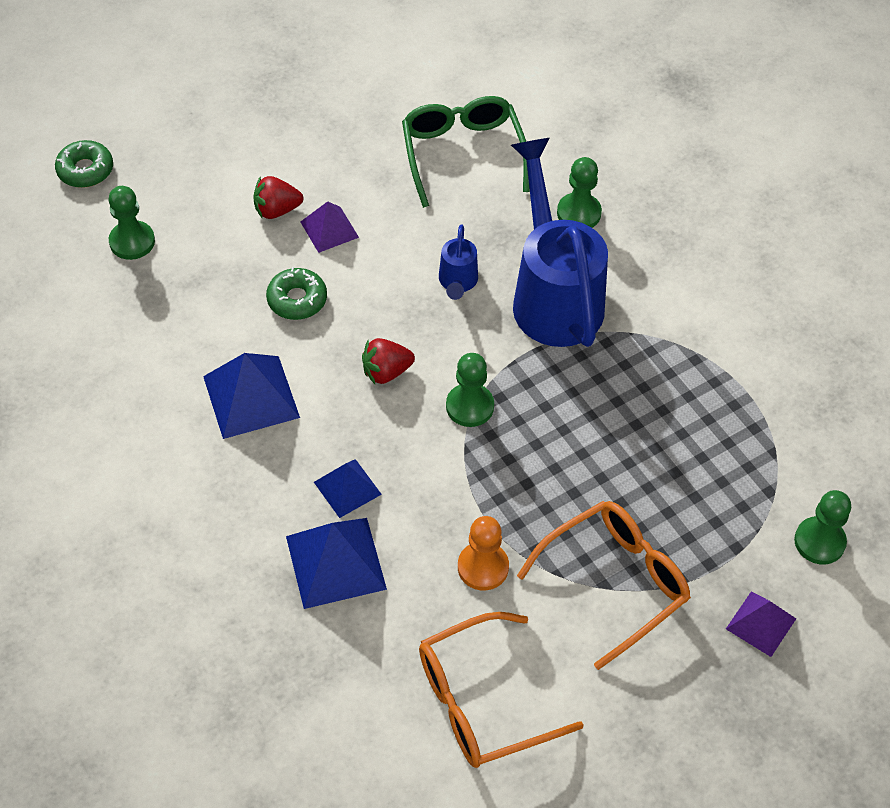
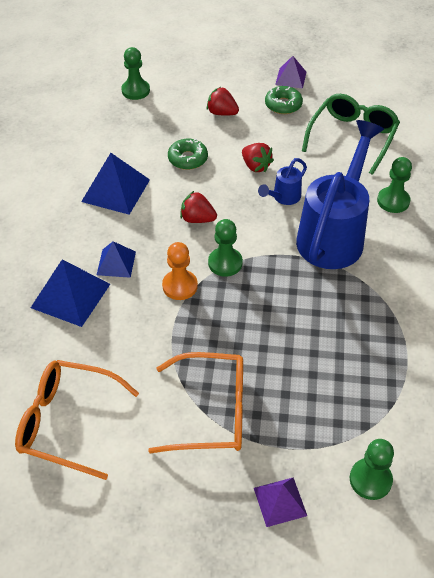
camera: 40 degrees right, 5 degrees down
green donut [55,140,113,188] -> green donut moved to [265,86,303,114]
purple pyramid [301,201,359,253] -> purple pyramid moved to [275,56,306,89]
orange pawn [458,516,509,591] -> orange pawn moved to [162,242,198,300]
none -> red strawberry [242,143,274,172]

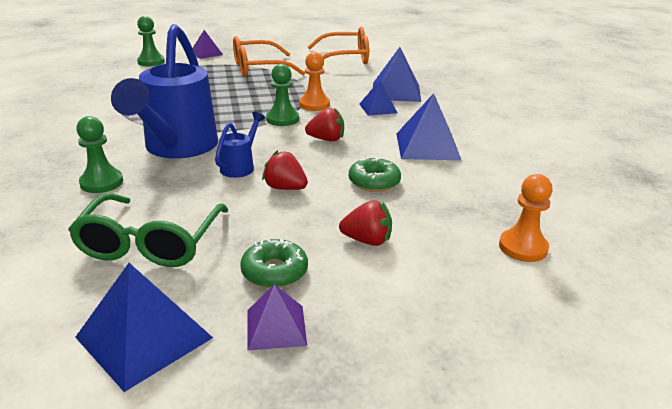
camera: 160 degrees right, 20 degrees down
green pawn [121,47,150,100] -> orange pawn [499,174,553,262]
none -> blue pyramid [75,263,213,392]

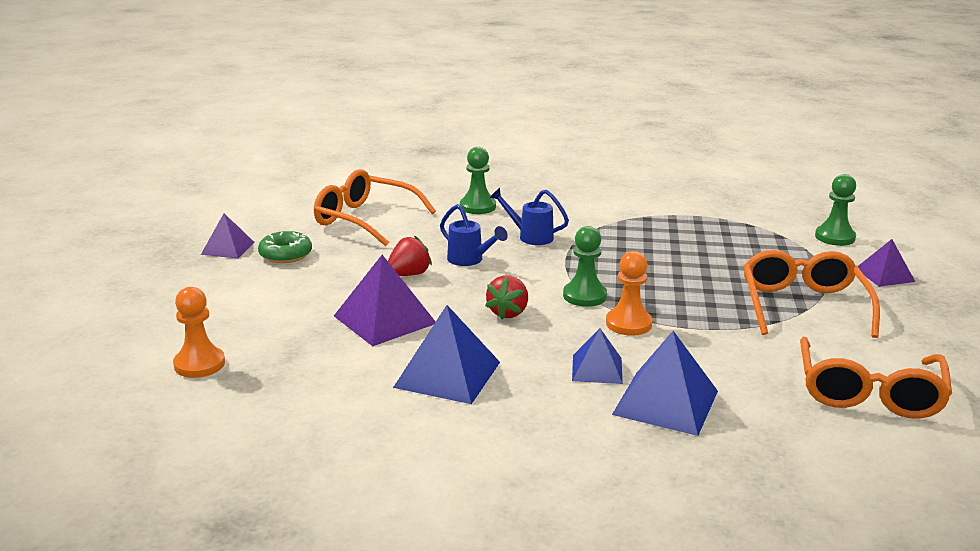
camera: 110 degrees right, 5 degrees down
green glasses [68,193,228,267] -> orange glasses [314,169,436,246]
blue pyramid [75,263,213,392] -> none
blue watering can [111,24,218,159] -> blue watering can [489,188,569,245], size x0.44
red strawberry [339,200,392,246] -> none
green donut [349,157,401,192] -> purple pyramid [334,255,436,346]

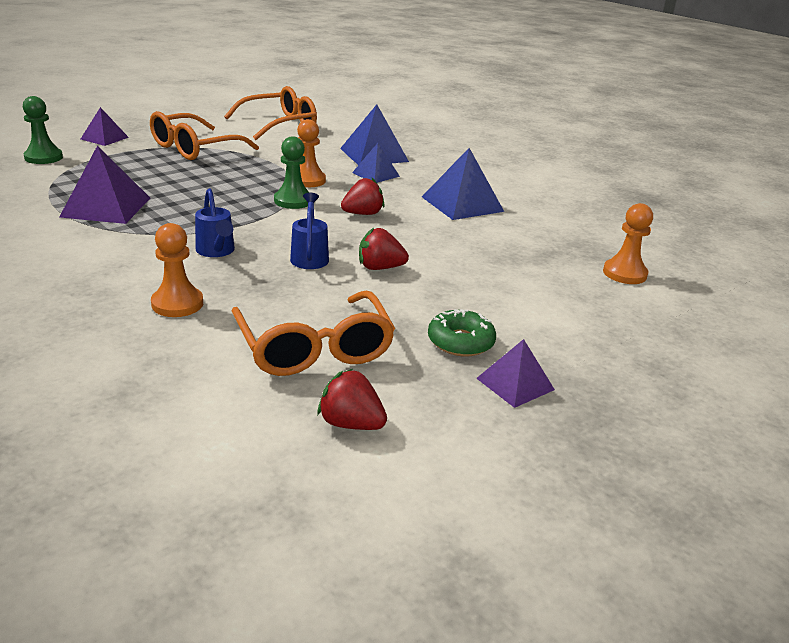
camera: 140 degrees left, 5 degrees up
purple pyramid [334,255,436,346] -> purple pyramid moved to [59,145,150,224]
green pawn [460,147,496,214] -> orange pawn [151,223,203,317]
none -> red strawberry [318,369,387,430]

